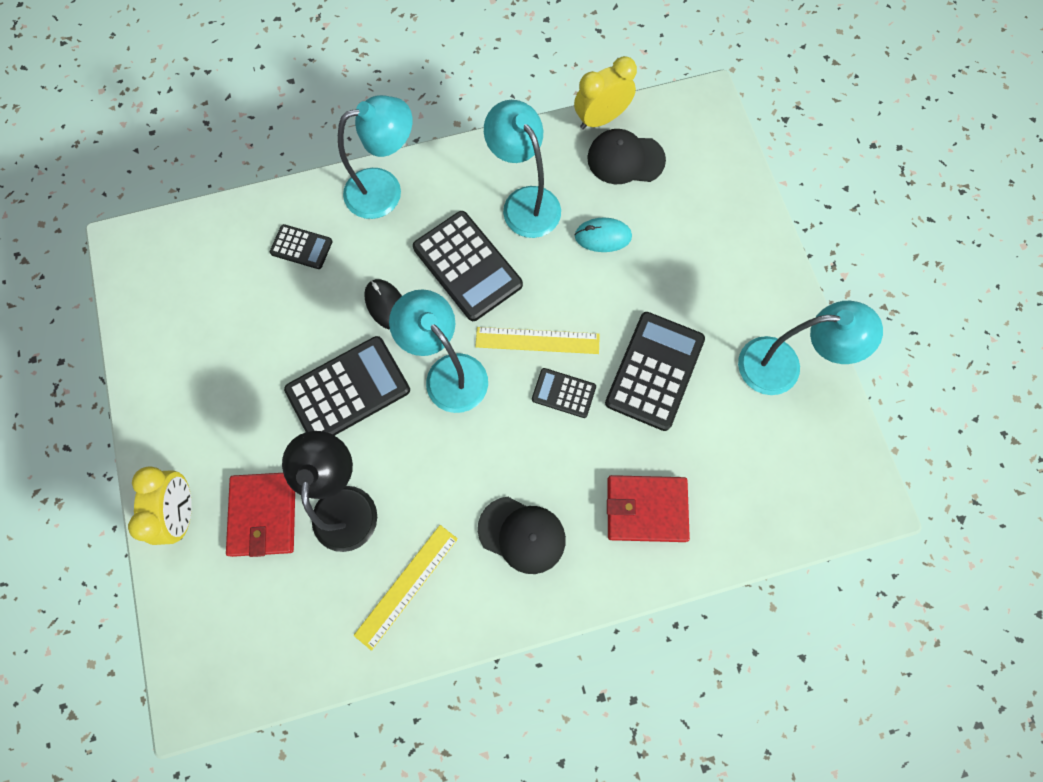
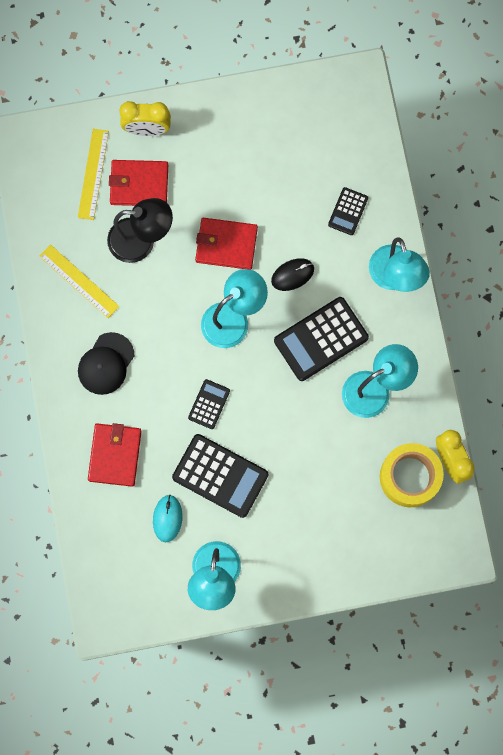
camera: 95 degrees right, 5 degrees up
black calculator [284,336,410,436] -> red wallet [195,218,258,270]
yellow ruler [475,327,600,354] -> yellow ruler moved to [78,129,109,220]
turquoise mouse [575,218,632,252] -> turquoise mouse moved to [153,495,182,542]
black cap [587,129,666,184] -> yellow tape [380,443,444,508]

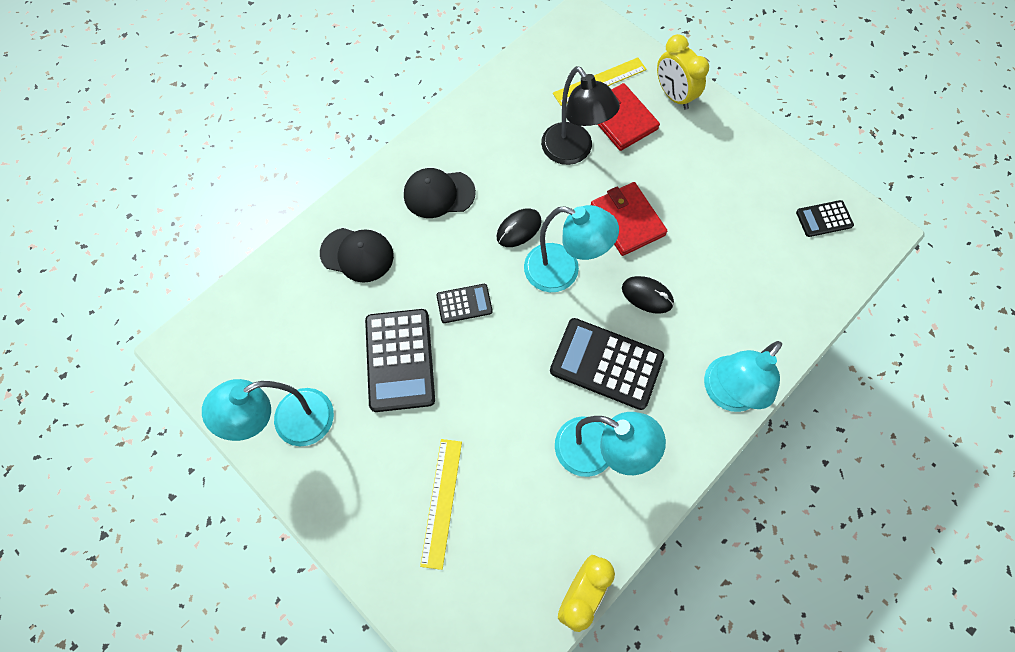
camera: 55 degrees right, 10 degrees down
yellow ruler [39,244,119,318] -> yellow ruler moved to [420,439,462,570]
red wallet [88,423,142,487] -> black cap [320,228,394,283]
turquoise mouse [153,495,182,542] -> none
black calculator [328,187,368,235] -> black calculator moved to [796,200,854,237]
yellow tape [380,443,444,508] -> none
none -> black mouse [496,208,542,247]

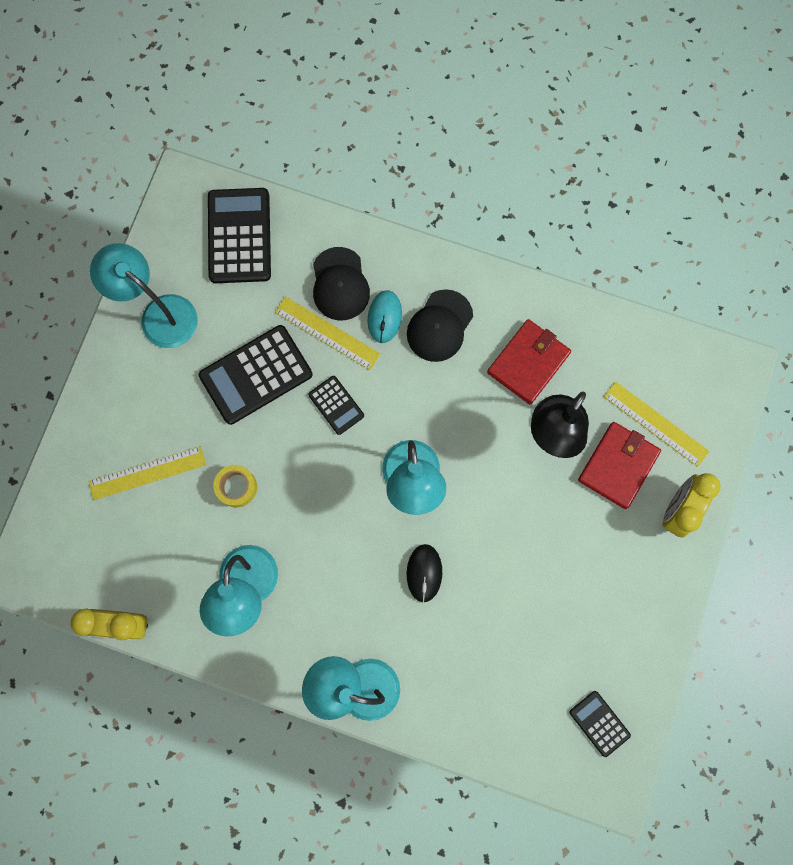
camera: 65 degrees right, 10 degrees up
black cap [404,168,476,218] -> black cap turned 120 degrees counterclockwise [407,289,473,362]
black mouse [496,208,542,247] -> none
black calculator [550,318,664,410] -> black calculator moved to [208,188,271,283]
red wallet [591,182,668,256] -> red wallet moved to [487,319,571,405]
none -> yellow tape [214,465,257,508]
none -> yellow ruler [275,296,380,370]
none -> turquoise mouse [367,290,402,343]

